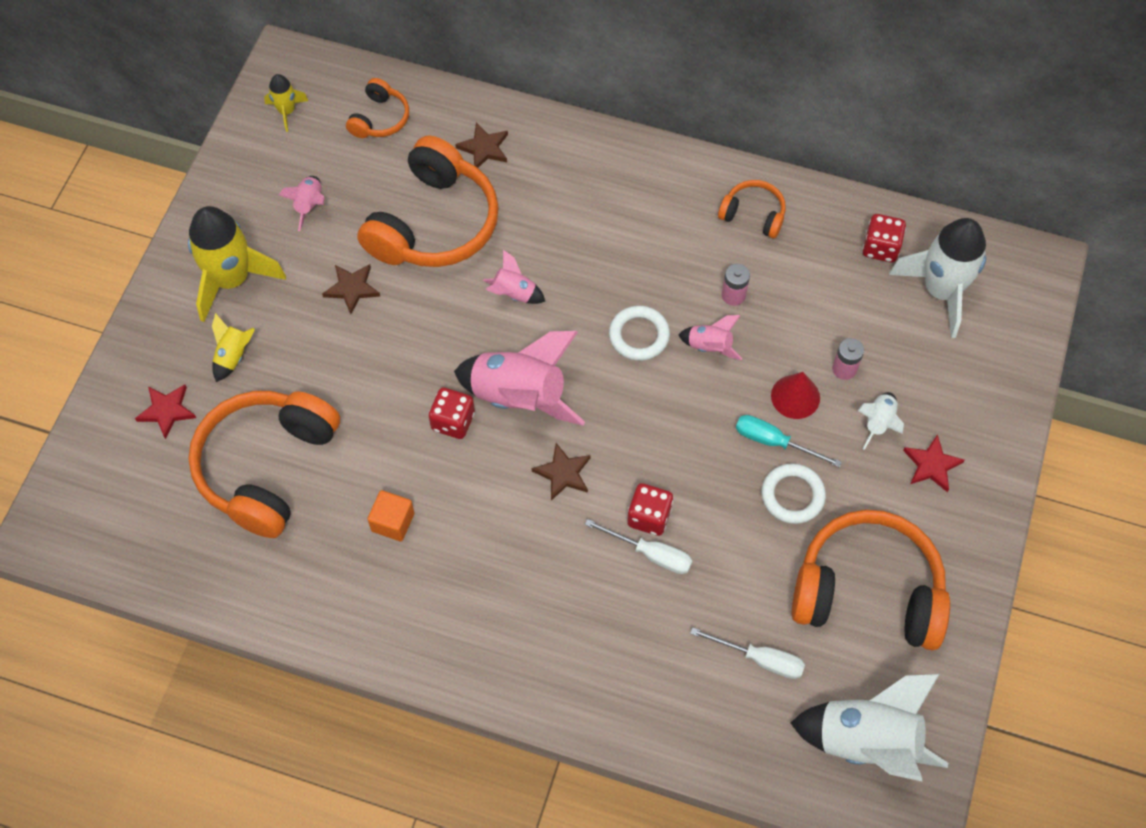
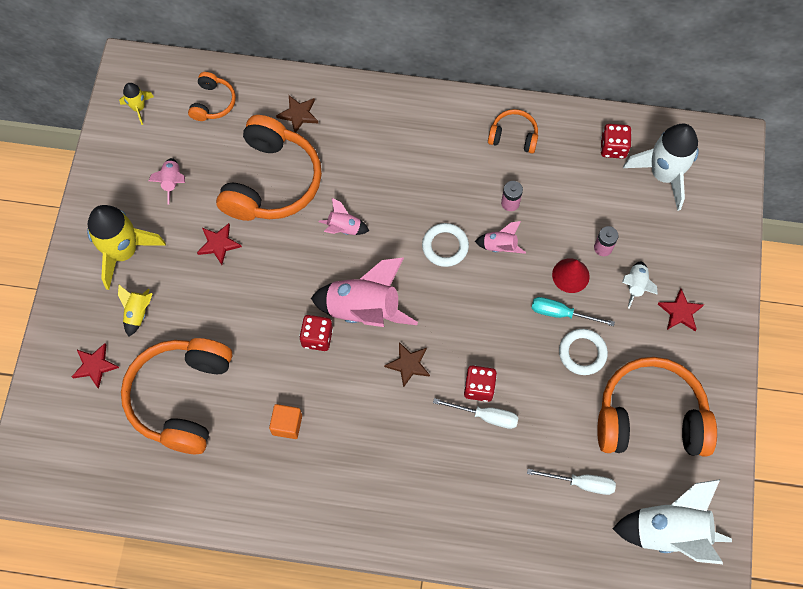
camera: 10 degrees left, 5 degrees up
brown star [322,264,380,314] -> red star [197,223,242,265]

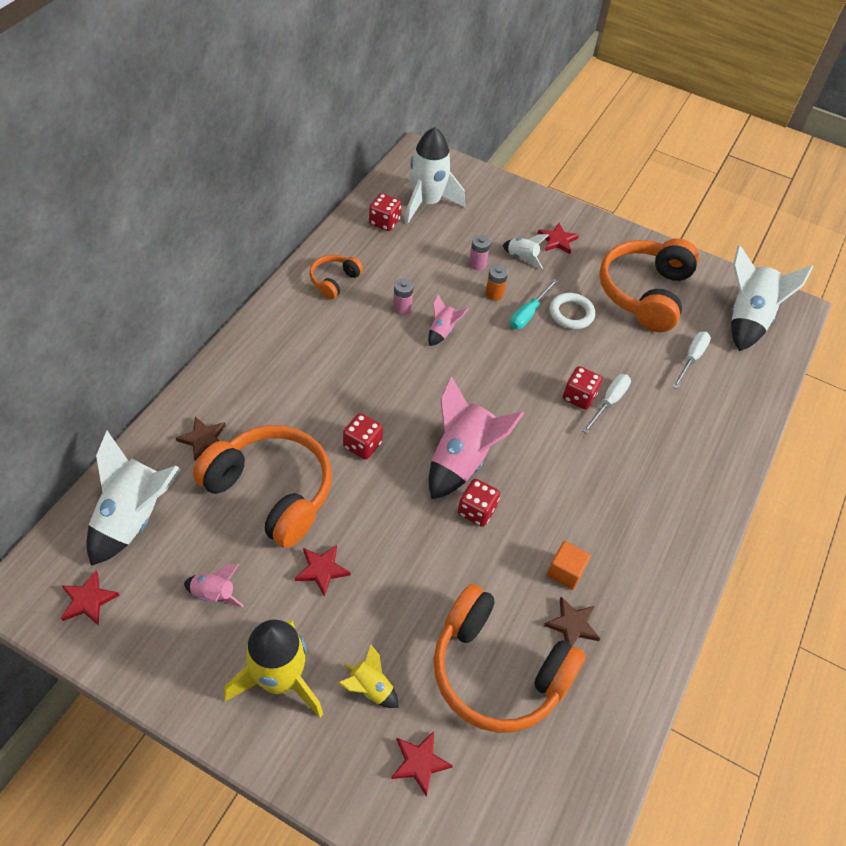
camera: 75 degrees left, 15 degrees down
yellow rocket [119,83,154,125] -> red star [61,570,120,625]
orange headphones [188,72,236,121] -> white rocket [86,431,181,566]
pink rocket [319,198,369,235] -> red dice [343,413,383,460]
brown star [384,342,430,388] -> brown star moved to [544,597,600,646]
white ring [422,223,469,267] -> none
red cone [552,258,590,293] -> orange battery [485,265,508,301]

